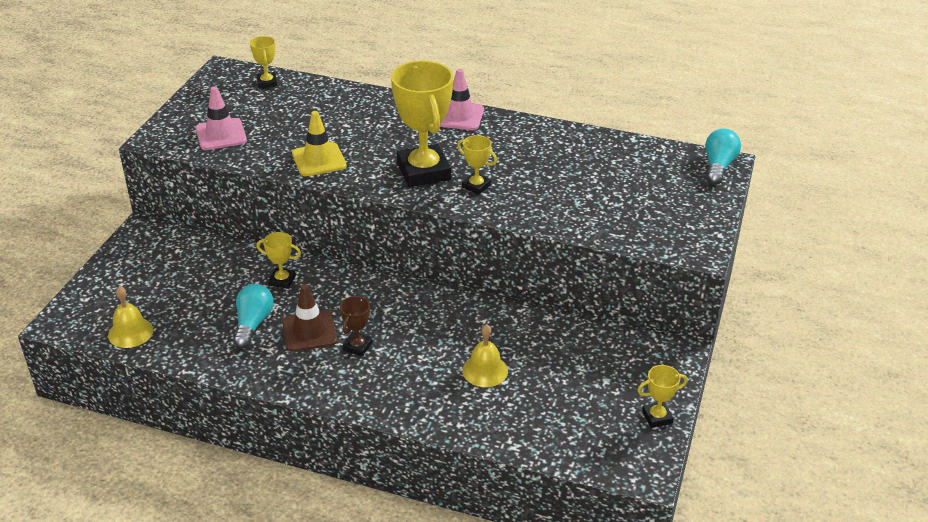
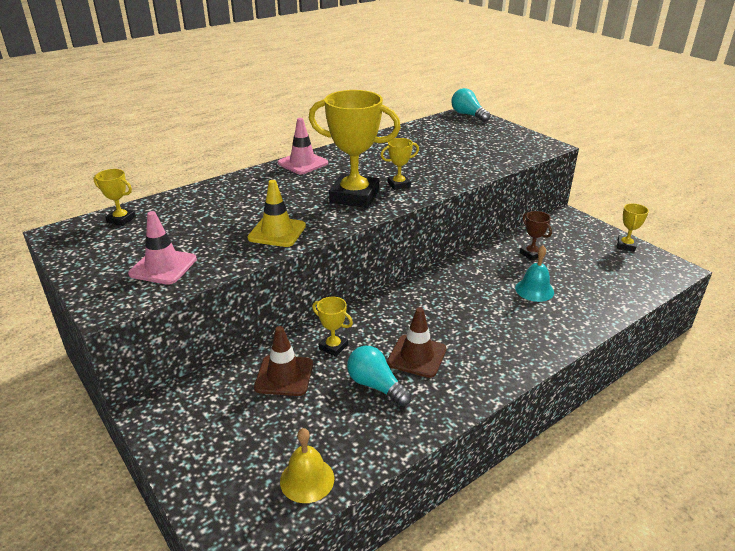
camera: 55 degrees left, 5 degrees down
yellow trophy [256,232,301,289] -> yellow trophy turned 75 degrees clockwise [312,297,353,357]
brown trophy [340,296,373,356] -> brown trophy moved to [520,211,552,261]
yellow bell [462,324,508,387] -> turquoise bell [515,246,554,302]
none -> brown traffic cone [254,326,313,396]

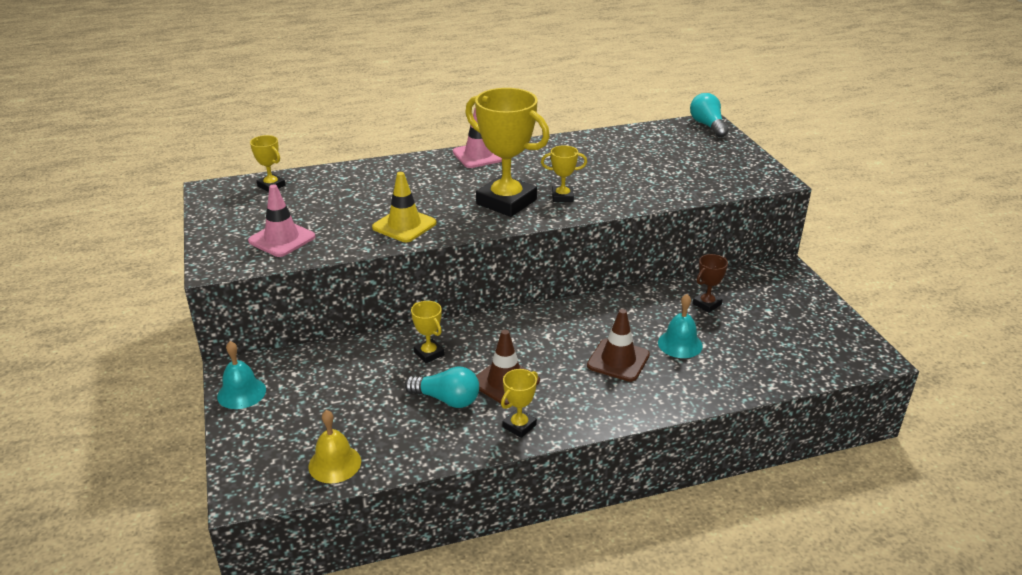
camera: 20 degrees right, 0 degrees up
brown traffic cone [254,326,313,396] -> brown traffic cone moved to [587,309,650,382]
turquoise light bulb [347,346,412,406] -> turquoise light bulb turned 135 degrees clockwise [405,366,479,408]
brown trophy [520,211,552,261] -> brown trophy turned 60 degrees clockwise [693,254,728,313]
yellow trophy [617,203,649,252] -> yellow trophy moved to [501,369,538,438]
none -> turquoise bell [217,341,266,409]

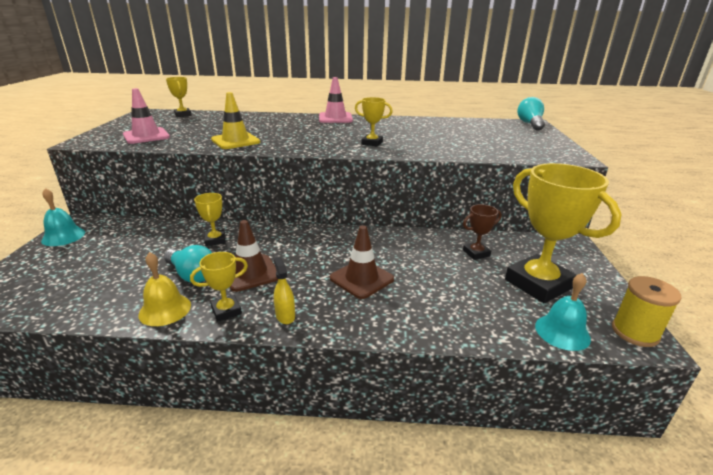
camera: 20 degrees right, 5 degrees down
yellow bell [308,410,361,483] -> yellow bell moved to [138,252,191,326]
yellow trophy [465,88,550,217] -> yellow trophy moved to [505,163,622,303]
turquoise bell [658,294,703,358] -> turquoise bell moved to [535,273,591,351]
none -> yellow spray bottle [274,257,295,324]
none -> yellow spool [612,276,682,347]

